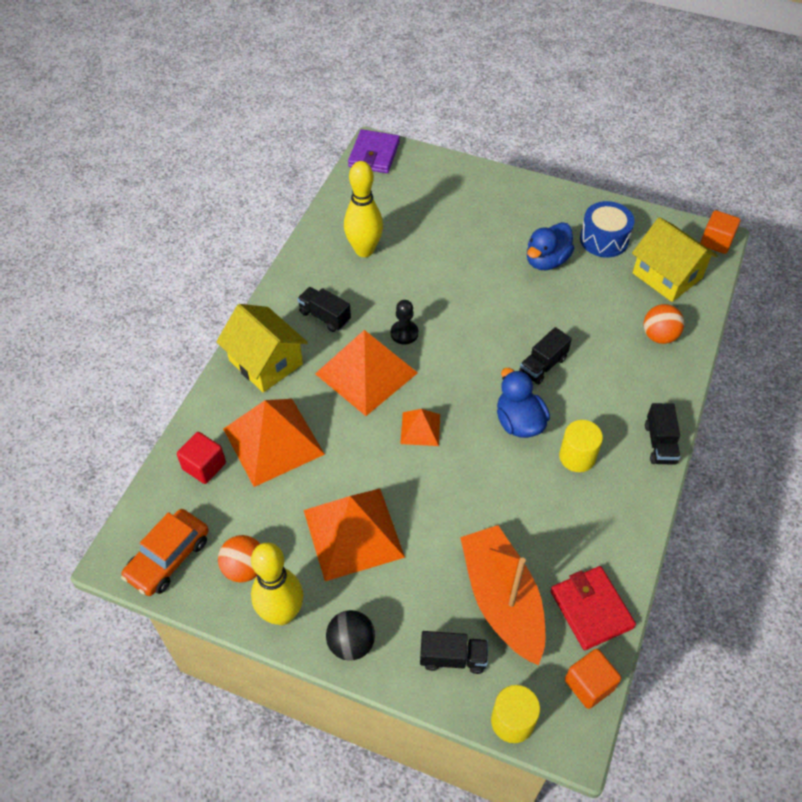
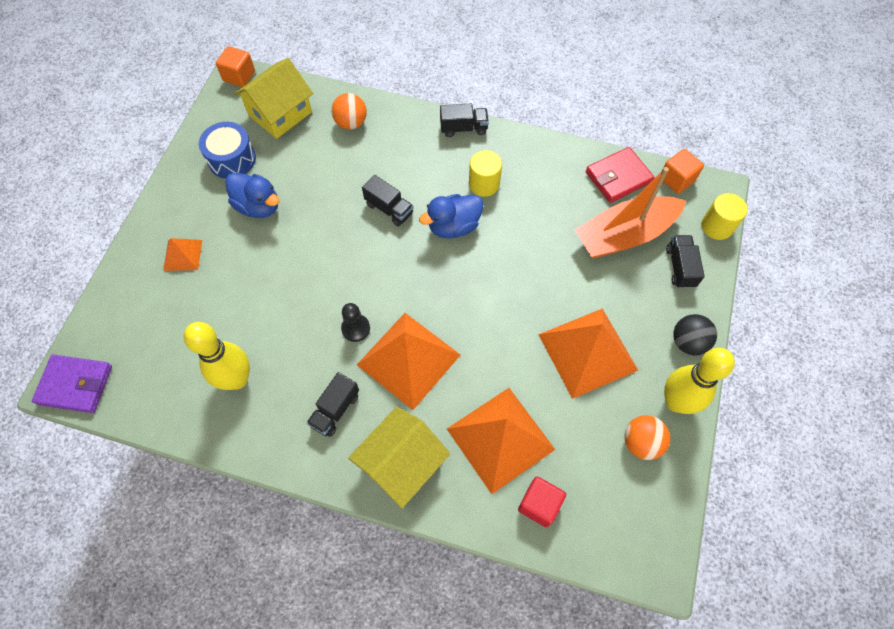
camera: 95 degrees left, 10 degrees up
orange car [121,509,209,596] -> none
orange pyramid [400,409,440,446] -> orange pyramid moved to [163,238,202,271]

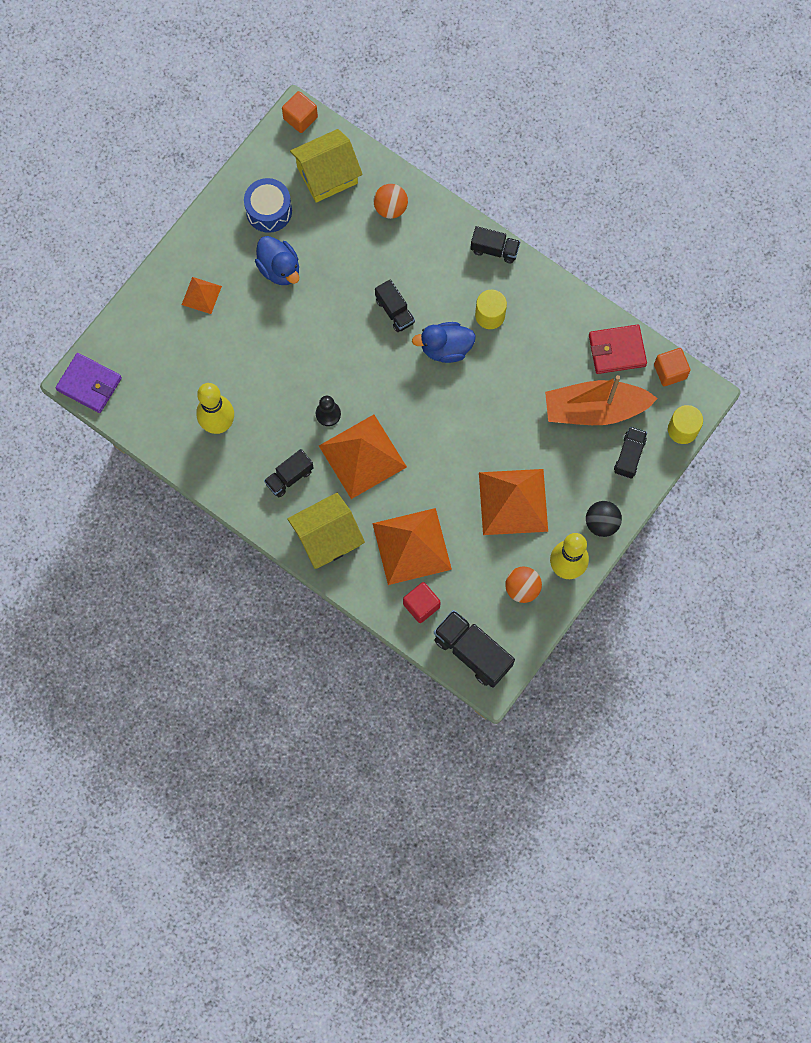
camera: 20 degrees right, 10 degrees up
none -> black truck [434,610,515,688]

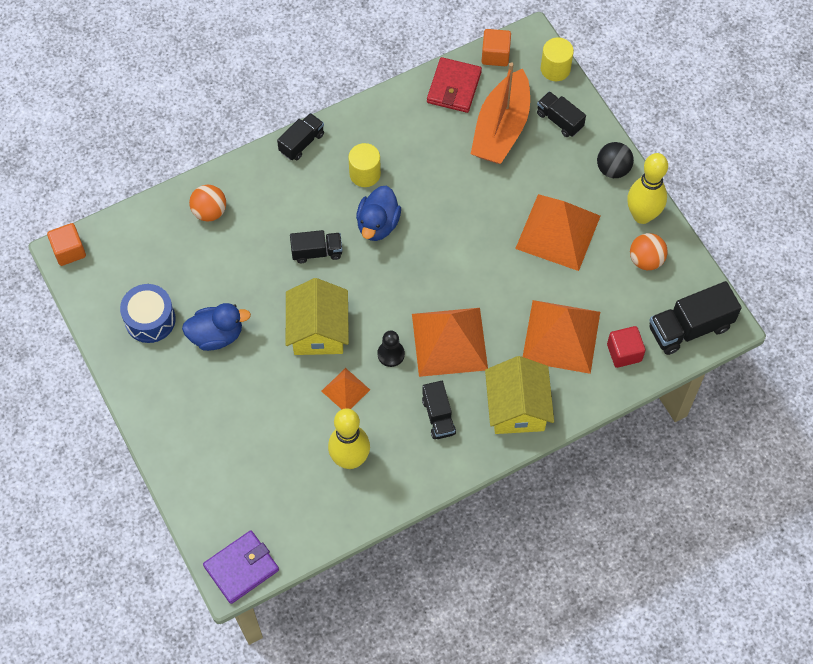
camera: 65 degrees left, 10 degrees down
orange pyramid [182,277,222,314] -> orange pyramid moved to [322,368,370,409]
yellow house [290,129,363,203] -> yellow house moved to [286,278,349,355]

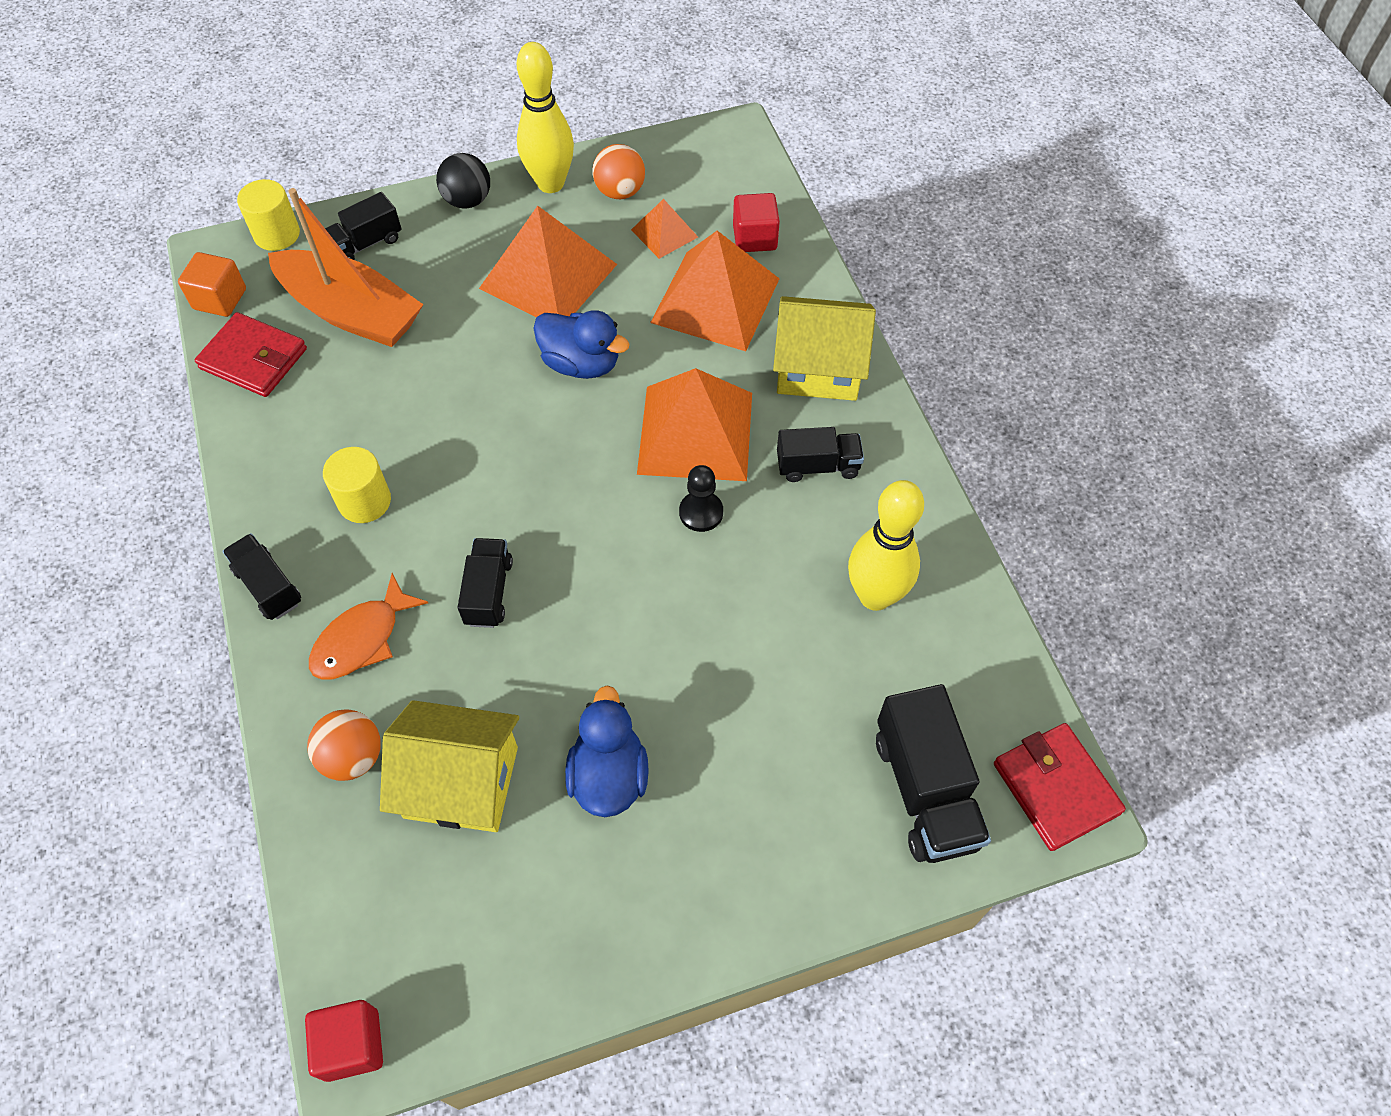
camera: 80 degrees left, 5 degrees down
orange cube [47,223,86,266] -> red cube [305,1000,383,1082]
blue drum [120,284,176,343] -> none
purple wallet [203,530,279,604] -> red wallet [994,723,1126,851]
yellow house [286,278,349,355] -> yellow house moved to [380,700,519,832]
orange pyramid [322,368,370,409] -> orange pyramid moved to [631,199,698,259]
blue duck [356,186,401,241] -> blue duck moved to [533,310,630,379]
black truck [650,281,741,355] -> black truck moved to [876,684,991,863]
none -> orange fish [309,573,428,680]

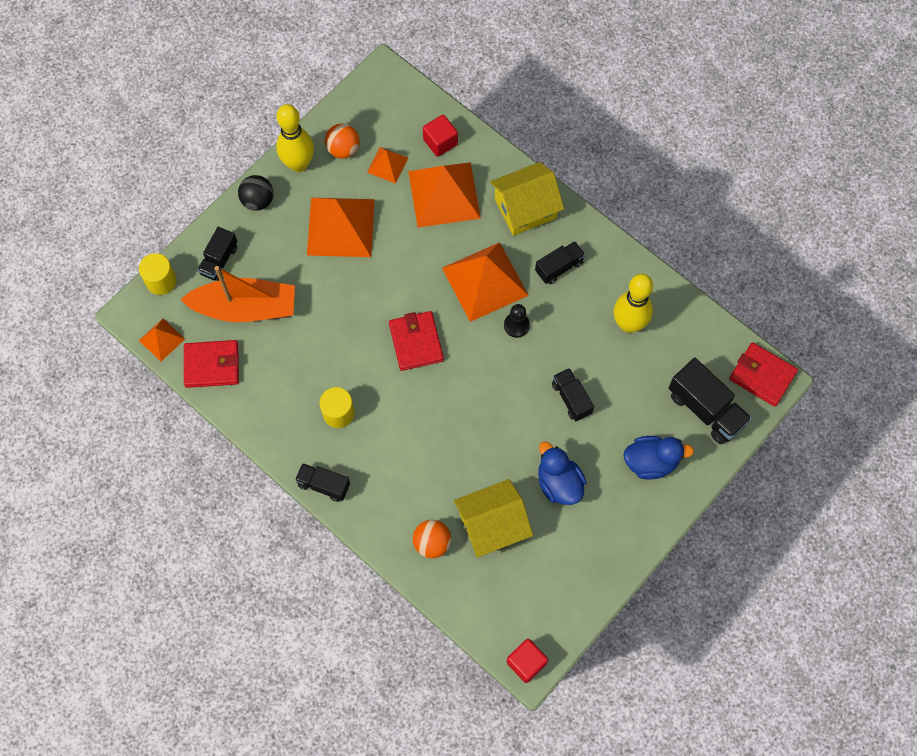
camera: 30 degrees left, 10 degrees up
orange cube [178,252,246,317] -> orange pyramid [139,319,185,361]
orange fish [309,573,428,680] -> none
black truck [458,538,513,628] -> black truck moved to [552,368,594,421]
blue duck [533,310,630,379] -> blue duck moved to [623,436,694,480]
none -> red wallet [389,311,444,371]

